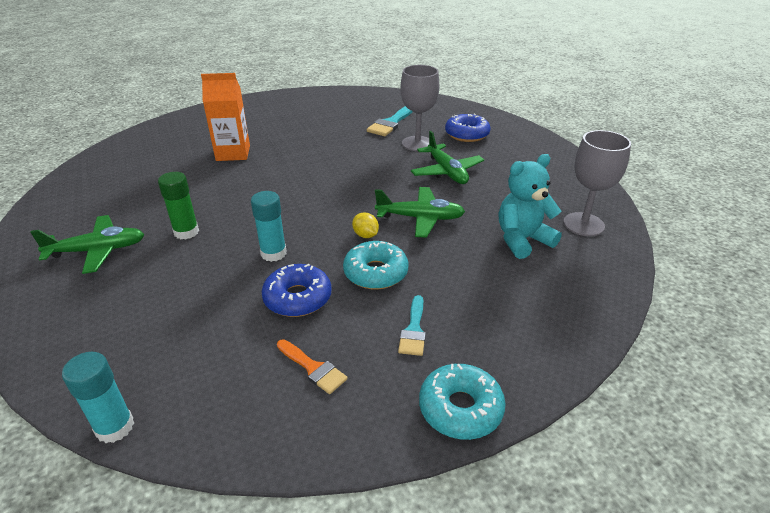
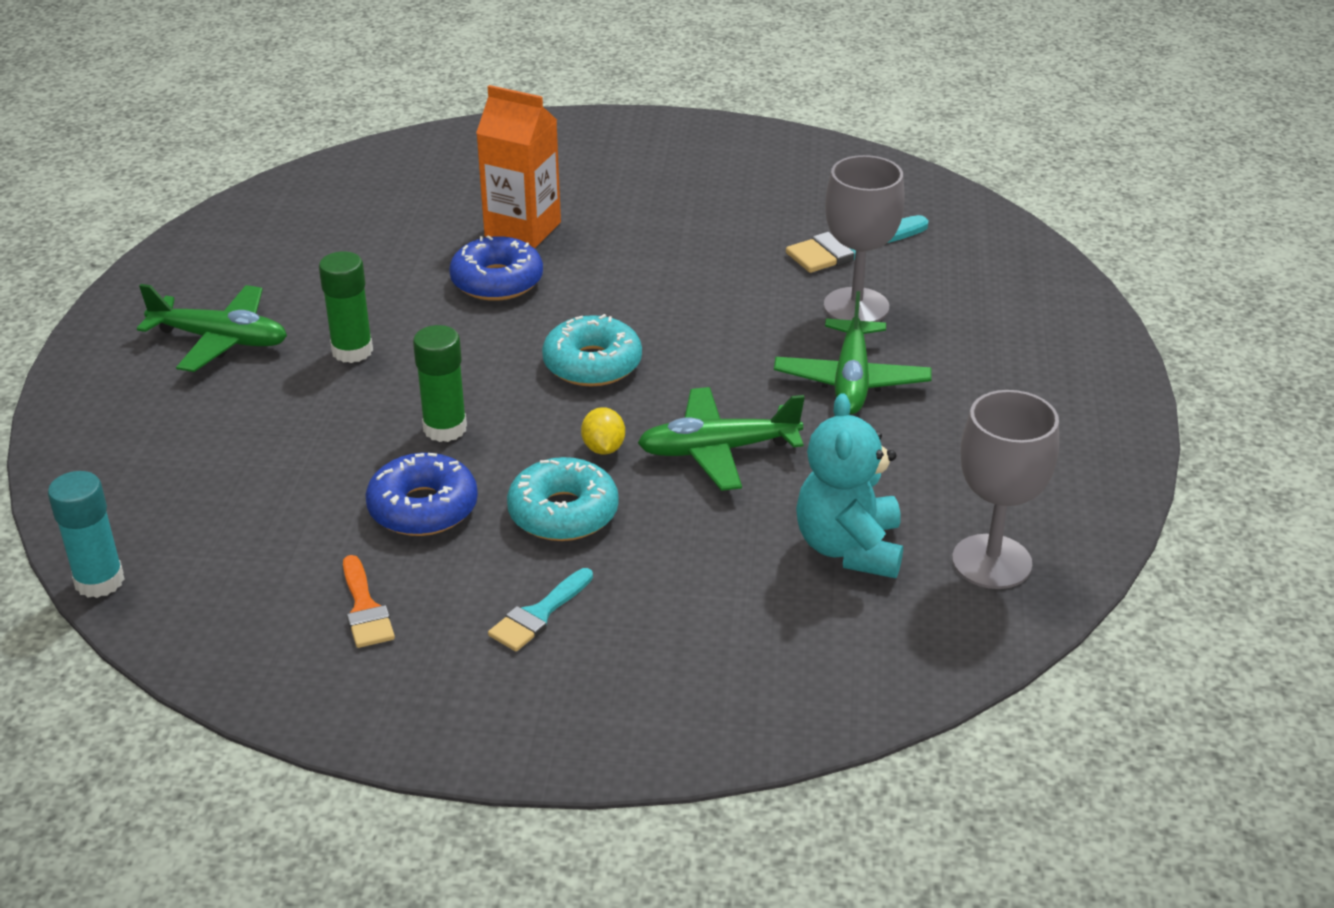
camera: 30 degrees right, 0 degrees up
turquoise glue stick [251,191,287,262] -> green glue stick [413,325,467,442]
green plane [375,187,465,238] -> green plane turned 135 degrees clockwise [638,387,805,491]
turquoise donut [419,364,506,440] -> turquoise donut moved to [542,314,642,387]
blue donut [445,113,490,142] -> blue donut moved to [449,235,543,301]
turquoise teddy bear [499,154,562,259] -> turquoise teddy bear turned 90 degrees counterclockwise [796,393,903,578]

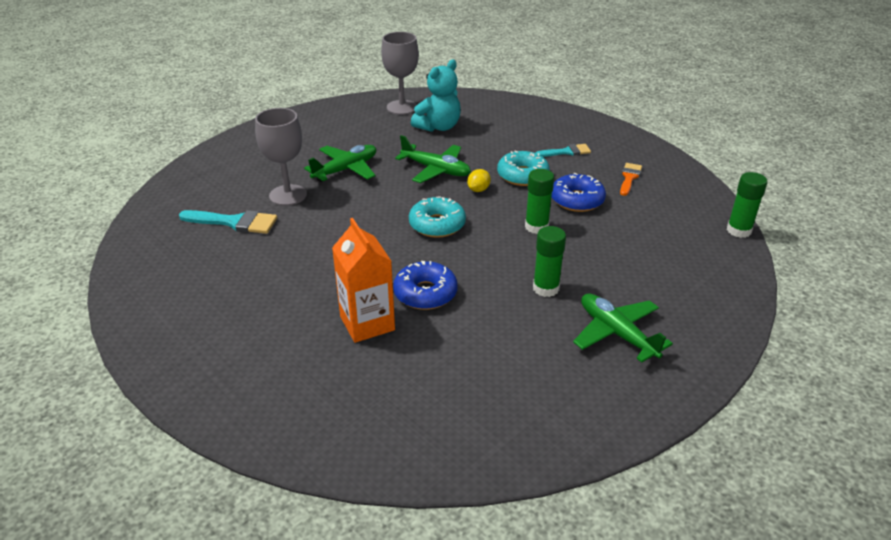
camera: 140 degrees left, 0 degrees up
turquoise glue stick [48,471,125,598] -> green glue stick [727,172,768,238]

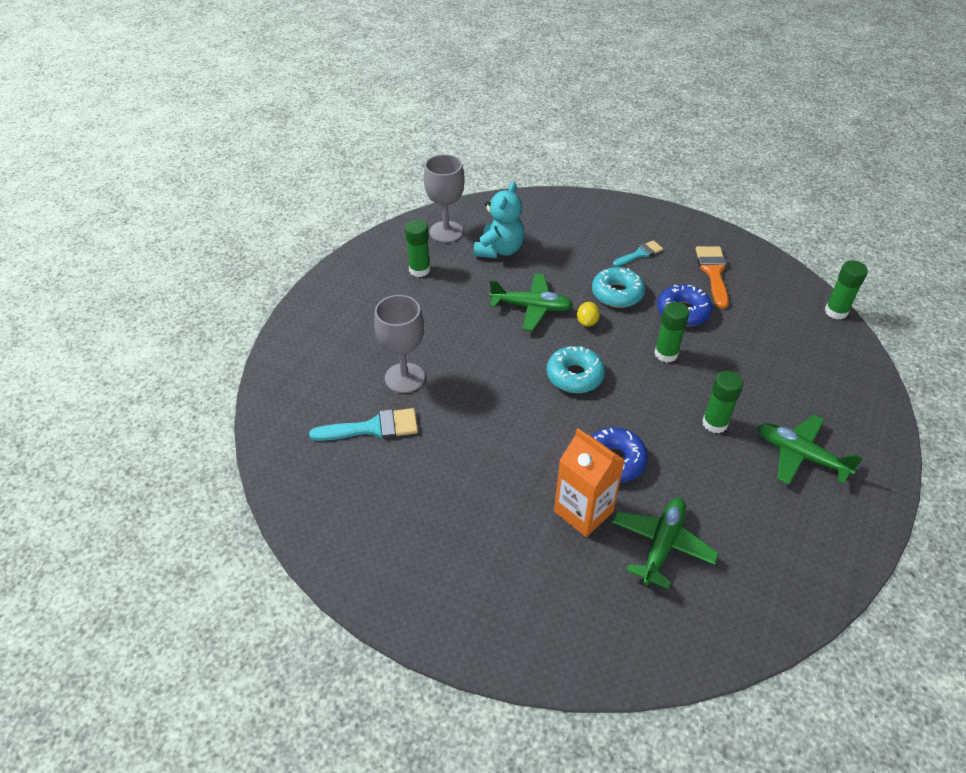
camera: 20 degrees left, 10 degrees up
green plane [304,145,376,182] -> green plane moved to [612,498,719,589]
orange brush [620,163,642,196] -> orange brush [696,246,729,309], size x1.54
none -> green glue stick [405,220,430,277]

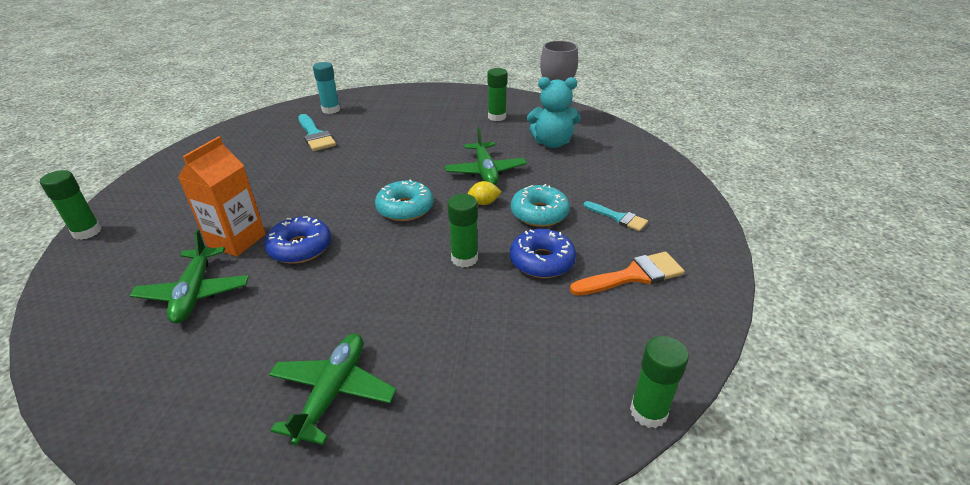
camera: 70 degrees right, 10 degrees down
grey goblet [374,295,425,393] -> none
green plane [612,498,719,589] -> green plane turned 75 degrees clockwise [130,230,249,323]
green glue stick [702,371,743,433] -> green glue stick moved to [40,170,102,240]
none -> turquoise glue stick [313,62,340,114]

